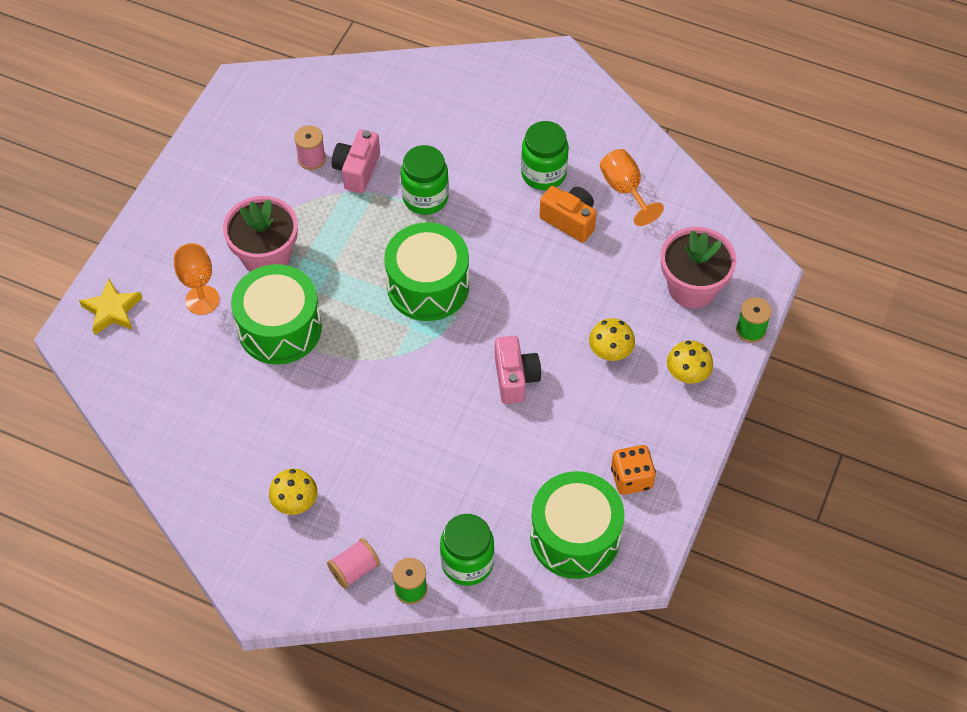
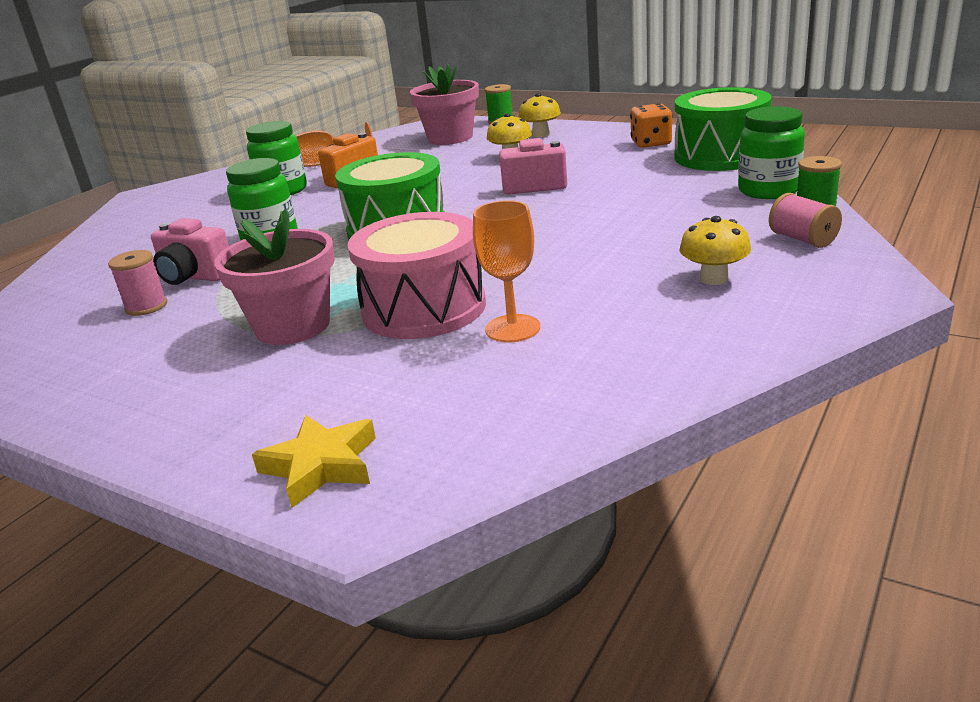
camera: 80 degrees left, 30 degrees down
orange goblet [174,243,220,315] -> orange goblet moved to [473,201,540,343]
green drum [231,264,322,364] -> pink drum [347,212,486,339]

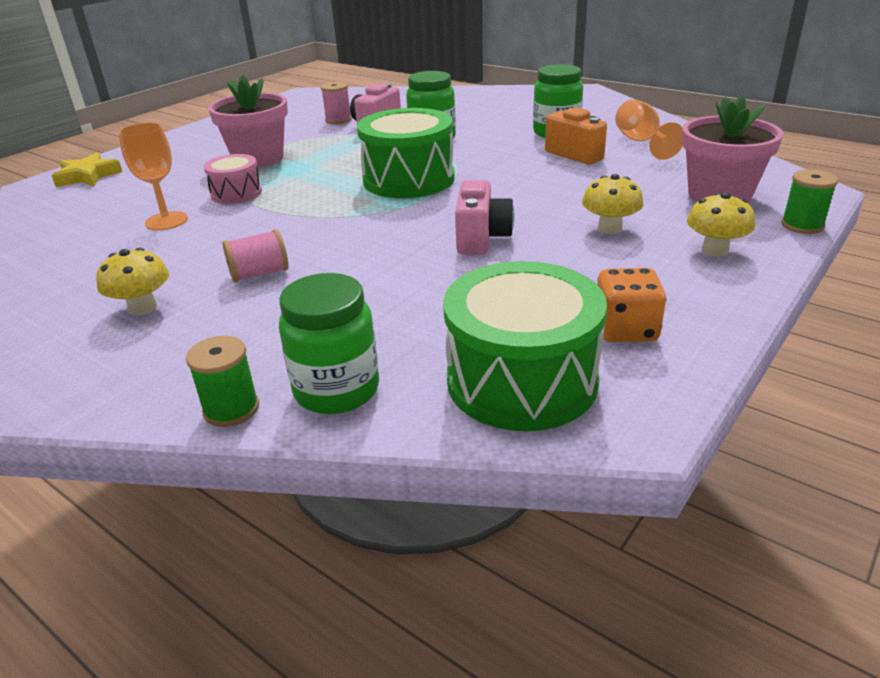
camera: 95 degrees right, 5 degrees up
pink drum [347,212,486,339] -> pink drum [204,154,262,204], size x0.54
pink spool [769,193,842,248] -> pink spool moved to [223,229,289,283]

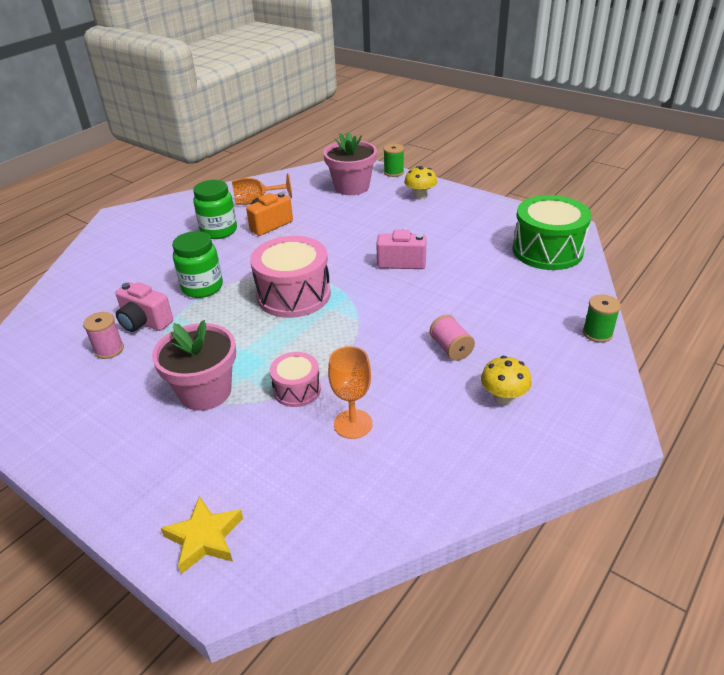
camera: 90 degrees left, 5 degrees up
green jar [279,273,379,414] -> none
green drum [357,108,455,198] -> pink drum [250,236,331,318]
yellow mushroom [582,174,643,234] -> none
orange dice [597,268,666,342] -> none

